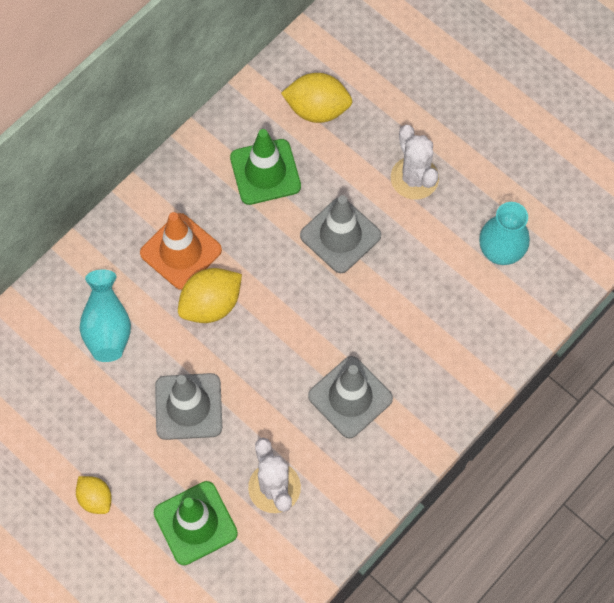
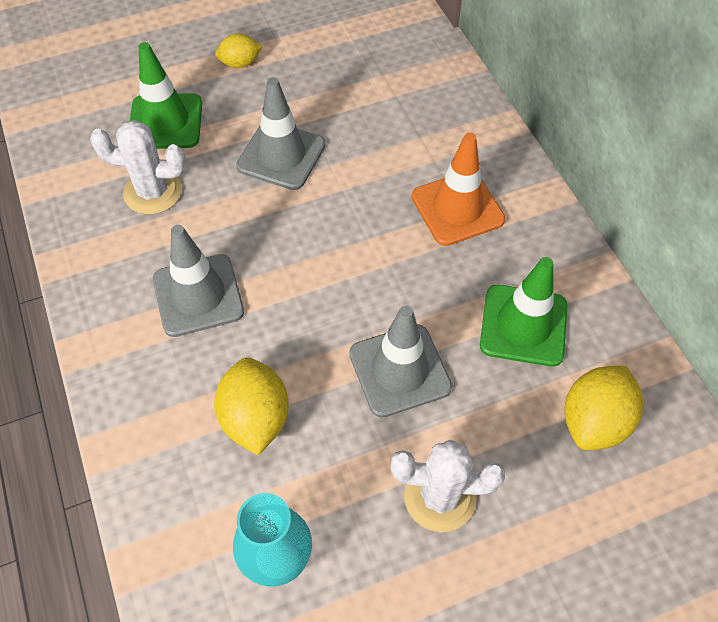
camera: 115 degrees right, 10 degrees down
turquoise vase [79,269,131,362] -> none
yellow lemon [178,268,242,323] -> yellow lemon moved to [214,357,289,455]

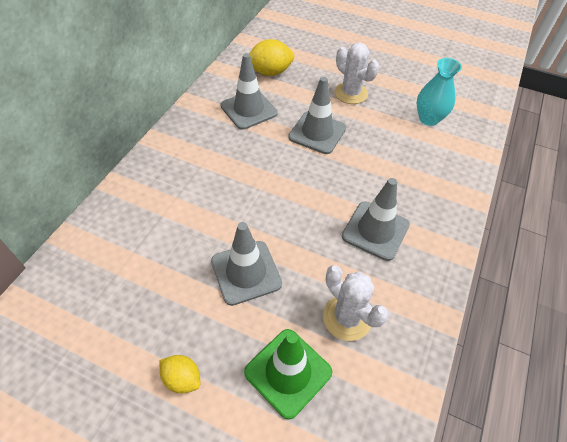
camera: 135 degrees left, 5 degrees down
yellow lemon [214,357,289,455] -> none
orange traffic cone [412,132,505,246] -> none
green traffic cone [480,257,568,367] -> grey traffic cone [221,53,278,130]

